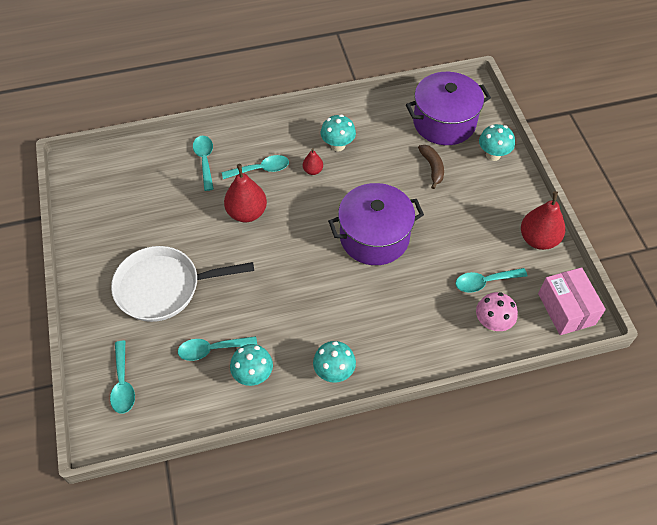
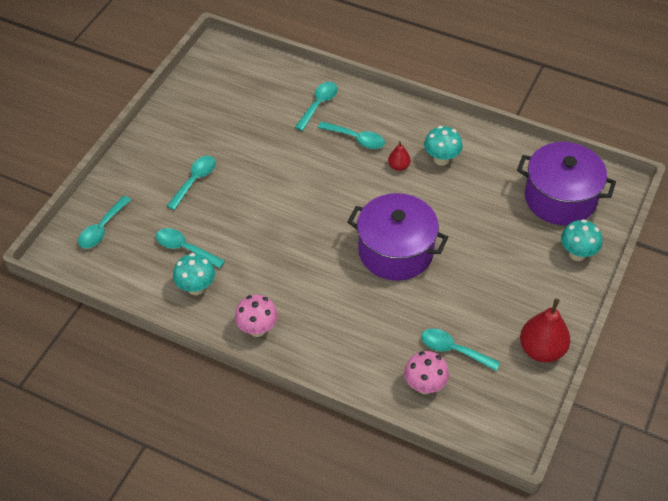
camera: 40 degrees right, 5 degrees down
white pan [111,246,254,322] -> turquoise spoon [167,156,216,210]
red pear [224,164,267,222] -> none
turquoise mushroom [313,341,356,383] -> pink mushroom [235,295,278,337]
brown banana [418,145,444,189] -> none
pink box [538,267,606,335] -> none

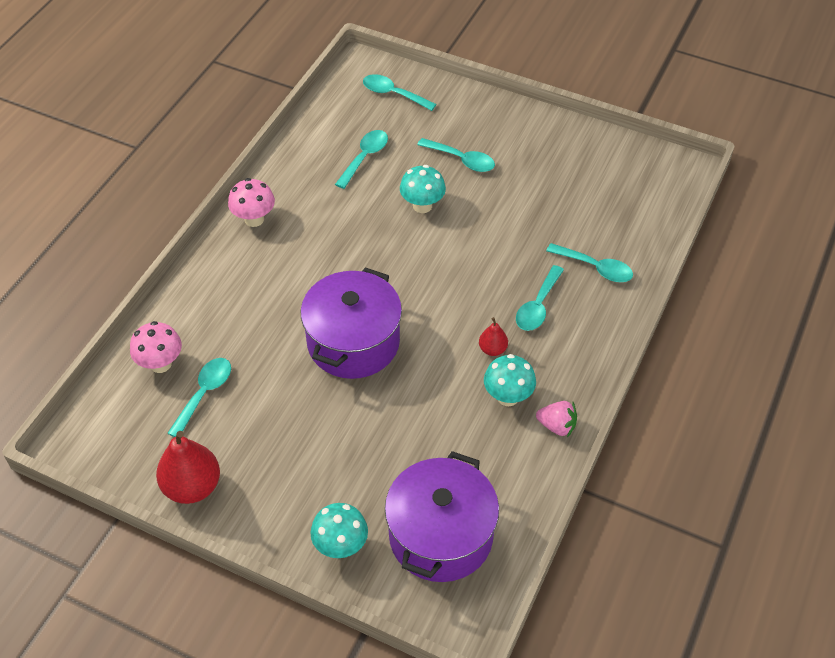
camera: 90 degrees right, 0 degrees up
turquoise mushroom [173,253,215,295] -> turquoise mushroom moved to [400,165,446,213]
none -> pink strawberry [536,401,577,437]

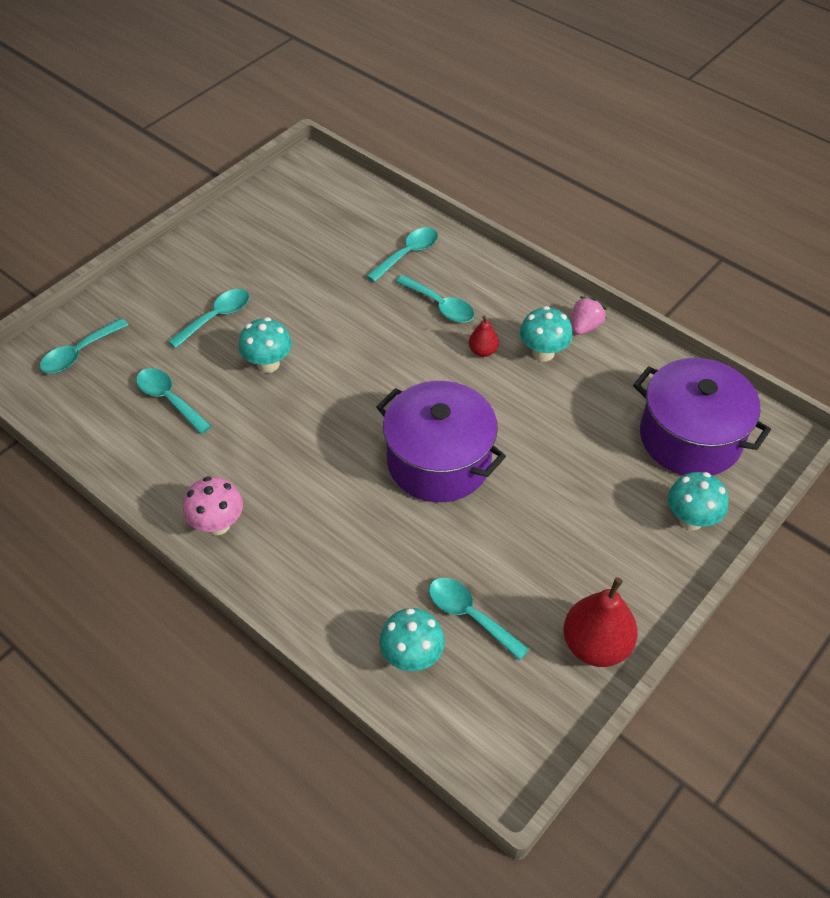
camera: 75 degrees left, 0 degrees up
pink mushroom [130,321,182,373] -> turquoise mushroom [379,608,445,671]

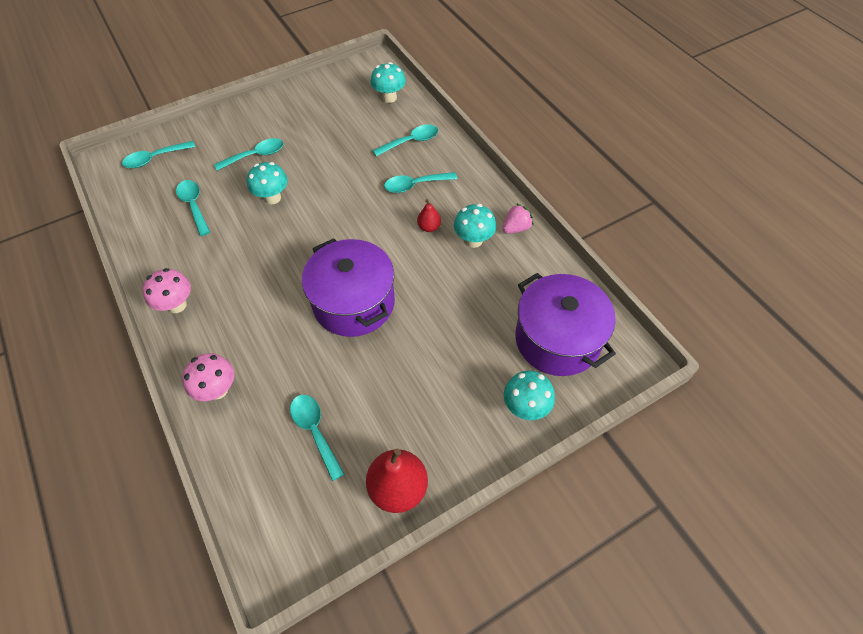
camera: 20 degrees right, 5 degrees up
turquoise mushroom [379,608,445,671] -> turquoise mushroom moved to [371,62,406,103]
turquoise spoon [396,275,475,323] -> turquoise spoon turned 105 degrees clockwise [384,172,457,193]
none -> pink mushroom [182,353,234,401]

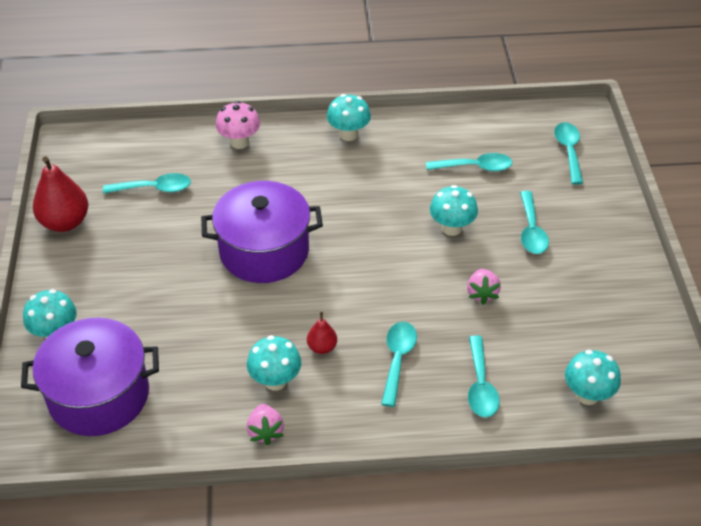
camera: 115 degrees right, 10 degrees down
pink mushroom [142,268,191,313] -> turquoise mushroom [327,94,371,141]
none -> pink strawberry [467,269,501,305]

